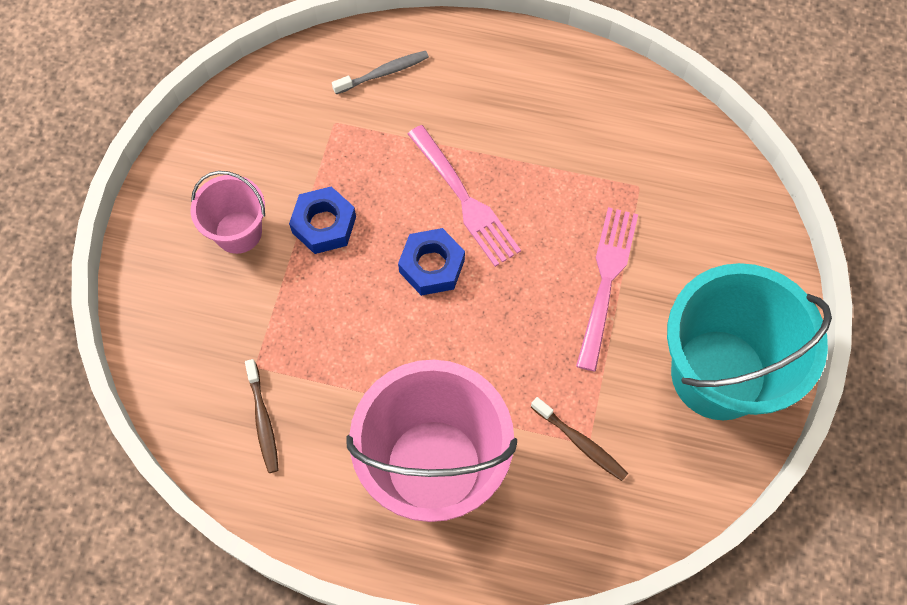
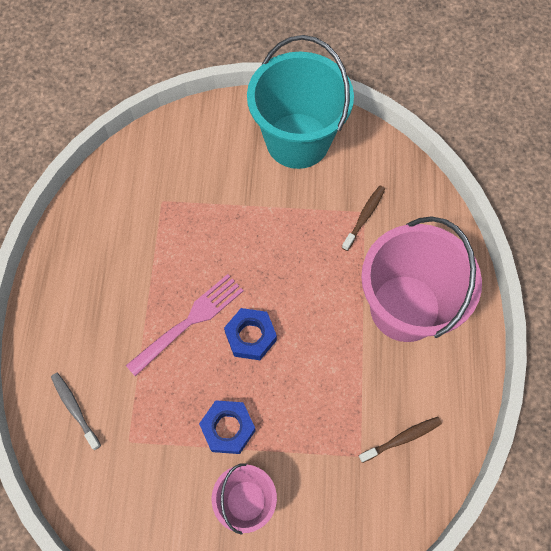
camera: 100 degrees left, 0 degrees up
pink fork [576,207,638,371] -> none

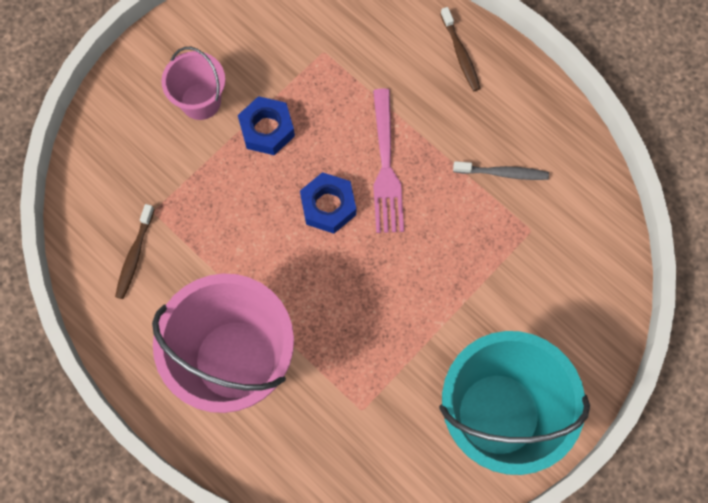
camera: 130 degrees right, 5 degrees up
grey toothbrush [51,373,101,450] -> grey toothbrush moved to [453,161,549,180]
brown toothbrush [342,186,385,251] -> brown toothbrush moved to [440,7,481,91]

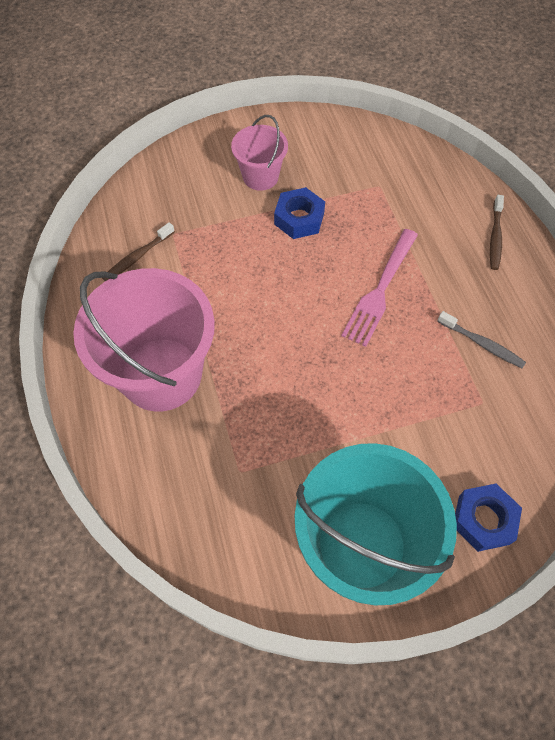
camera: 30 degrees right, 10 degrees down
blue nut [300,172,356,233] -> blue nut moved to [455,484,522,552]

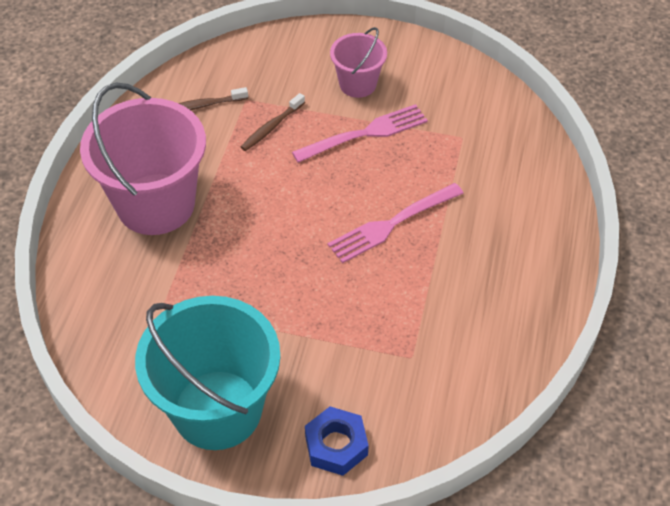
camera: 30 degrees right, 10 degrees down
blue nut [274,187,325,239] -> pink fork [292,104,428,163]
grey toothbrush [437,311,526,368] -> none
brown toothbrush [490,195,504,270] -> brown toothbrush moved to [241,93,305,151]

